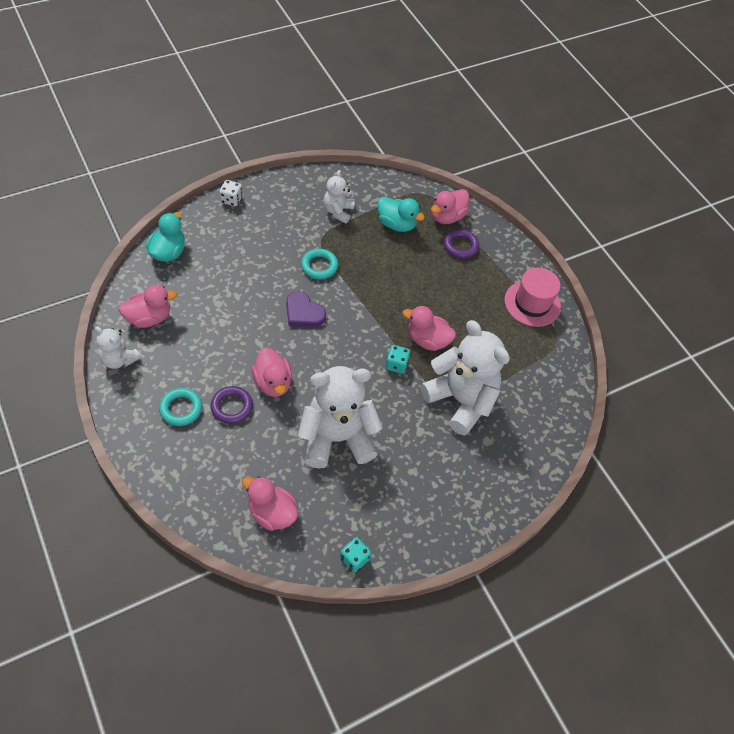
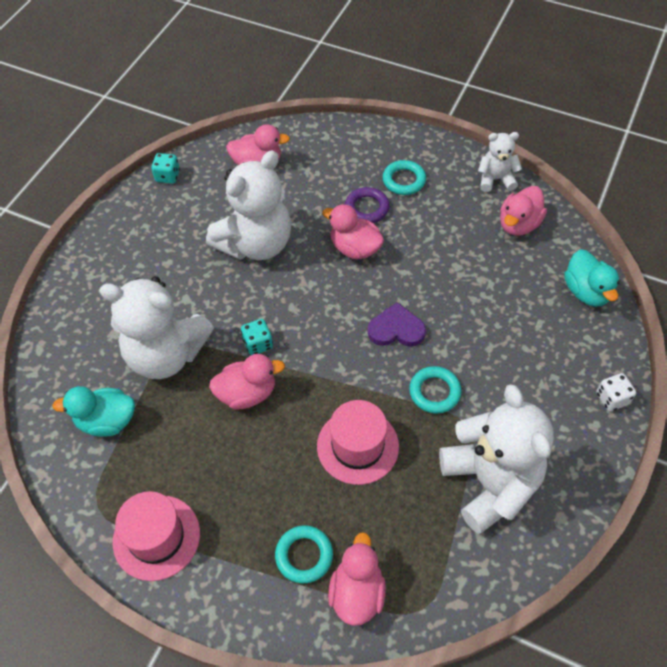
camera: 150 degrees right, 0 degrees up
white teddy bear [323,170,355,224] -> white teddy bear [439,384,554,534], size x1.96
turquoise duck [378,196,425,232] -> turquoise duck moved to [52,386,135,437]
purple ring [444,229,479,259] -> turquoise ring [275,525,333,583]
none -> pink hat [317,400,399,485]

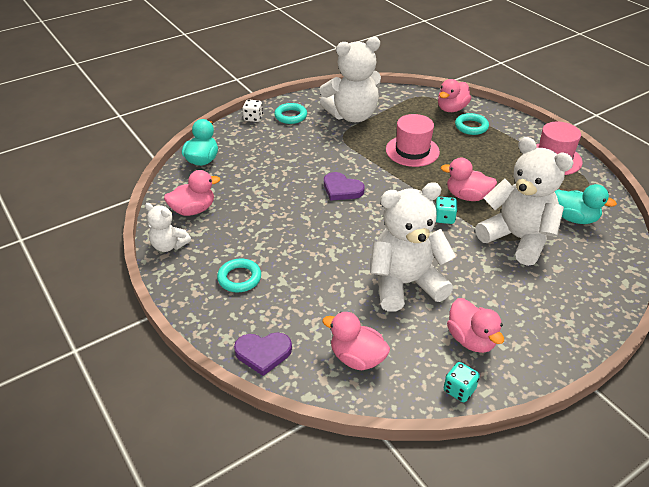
camera: 150 degrees left, 15 degrees down
pink duck [322,204,384,259] -> pink duck moved to [447,298,504,353]
purple ring [345,187,390,223] -> none
turquoise ring [409,366,461,414] -> turquoise ring moved to [274,103,307,124]
white teddy bear [439,384,554,534] -> white teddy bear turned 120 degrees counterclockwise [319,37,381,122]
none -> purple heart [234,333,292,376]

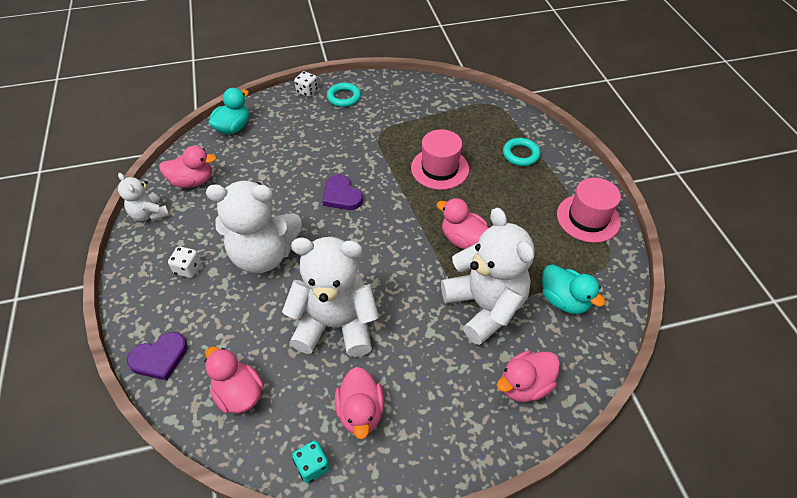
camera: 20 degrees right, 10 degrees up
turquoise ring [217,258,261,293] -> white dice [168,246,201,278]
purple heart [234,333,292,376] -> purple heart turned 45 degrees counterclockwise [127,332,188,381]
white teddy bear [319,37,381,122] -> white teddy bear moved to [206,181,302,273]
turquoise dice [435,197,458,224] -> none
pink duck [438,79,471,112] -> pink duck moved to [497,351,560,402]

